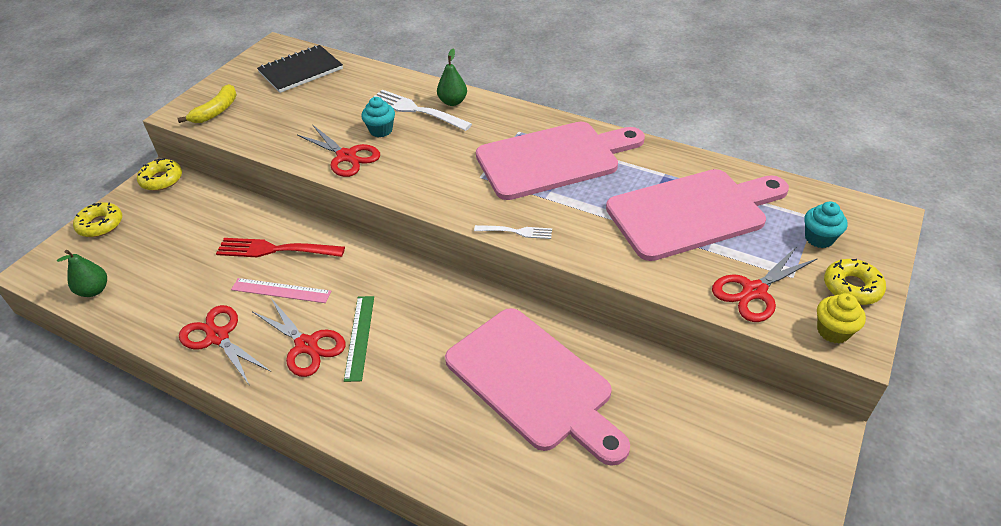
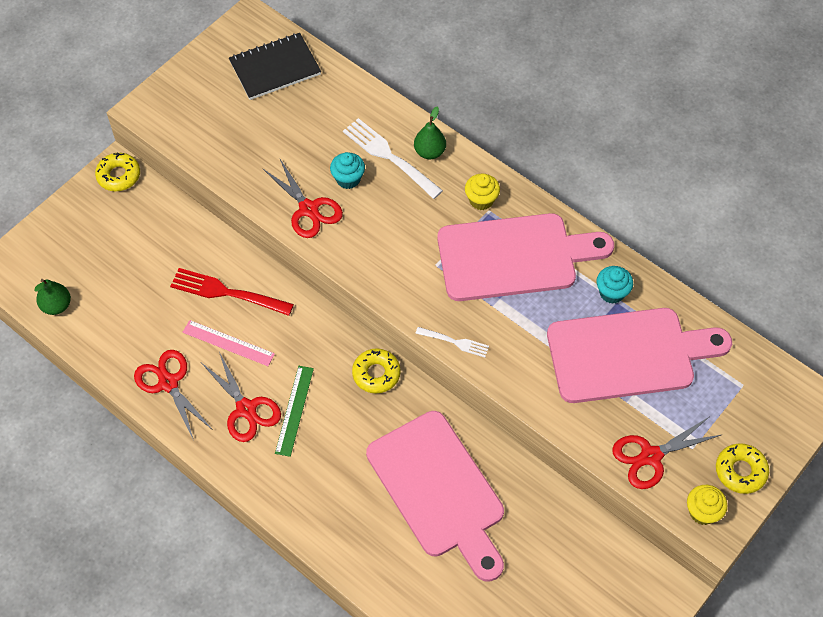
camera: 10 degrees right, 15 degrees up
yellow donut [73,202,122,237] -> yellow donut moved to [352,348,401,394]
yellow banana [178,84,237,123] -> none
turquoise cupcake [805,201,848,248] -> turquoise cupcake moved to [597,266,633,304]
none -> yellow cupcake [465,174,500,210]

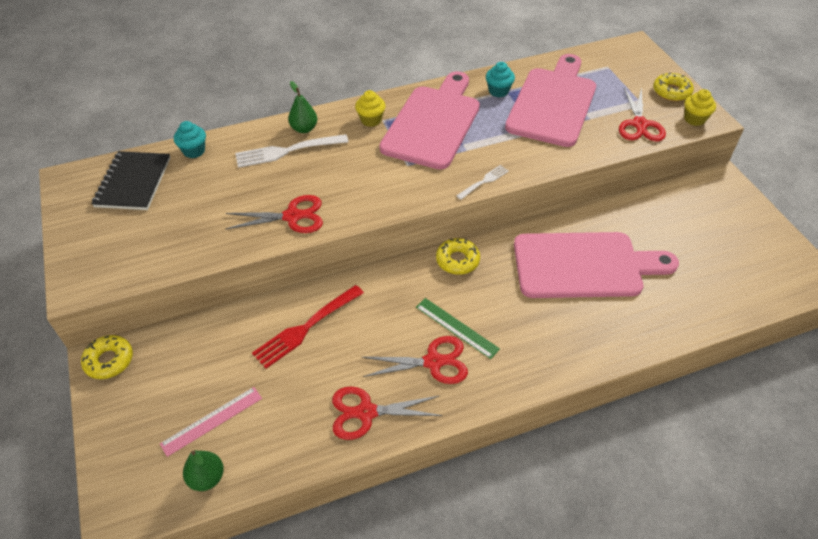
camera: 60 degrees left, 10 degrees down
pink ruler [183,320,275,366] -> pink ruler moved to [160,387,262,457]
turquoise cupcake [330,152,365,189] -> turquoise cupcake moved to [174,121,206,158]

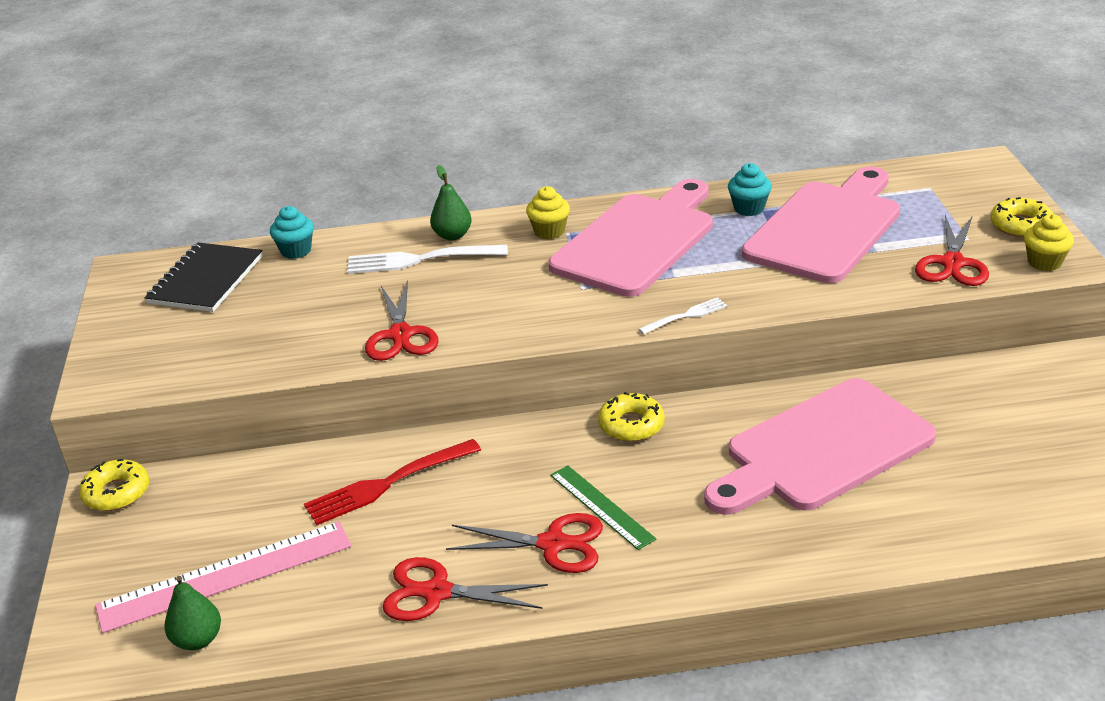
camera: 15 degrees right, 15 degrees down
pink ruler [160,387,262,457] -> pink ruler [95,521,351,633], size x1.70
red scissors [226,195,323,233] -> red scissors turned 75 degrees clockwise [365,280,439,361]
pink cutting board [514,232,679,298] -> pink cutting board turned 135 degrees clockwise [704,378,936,515]

